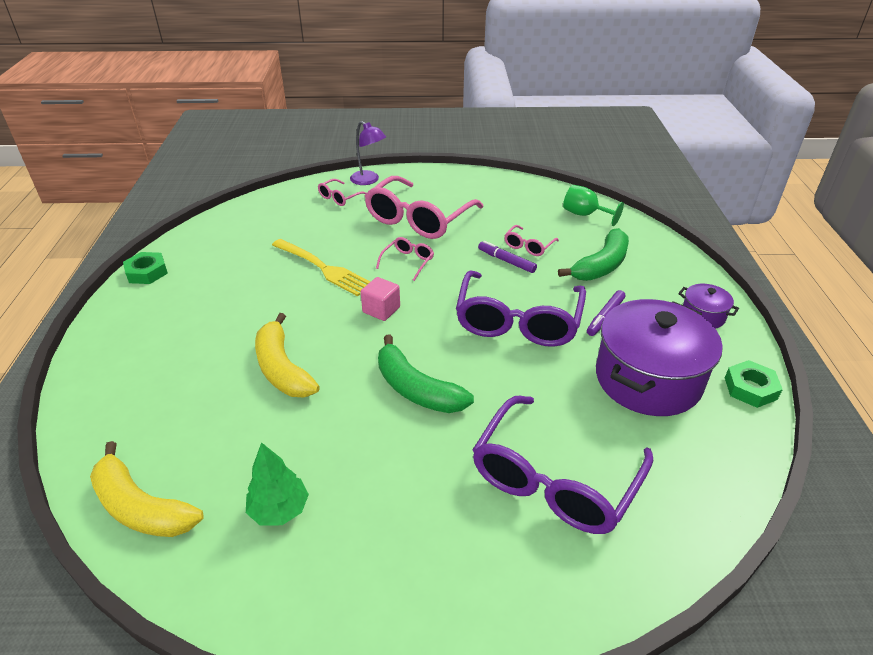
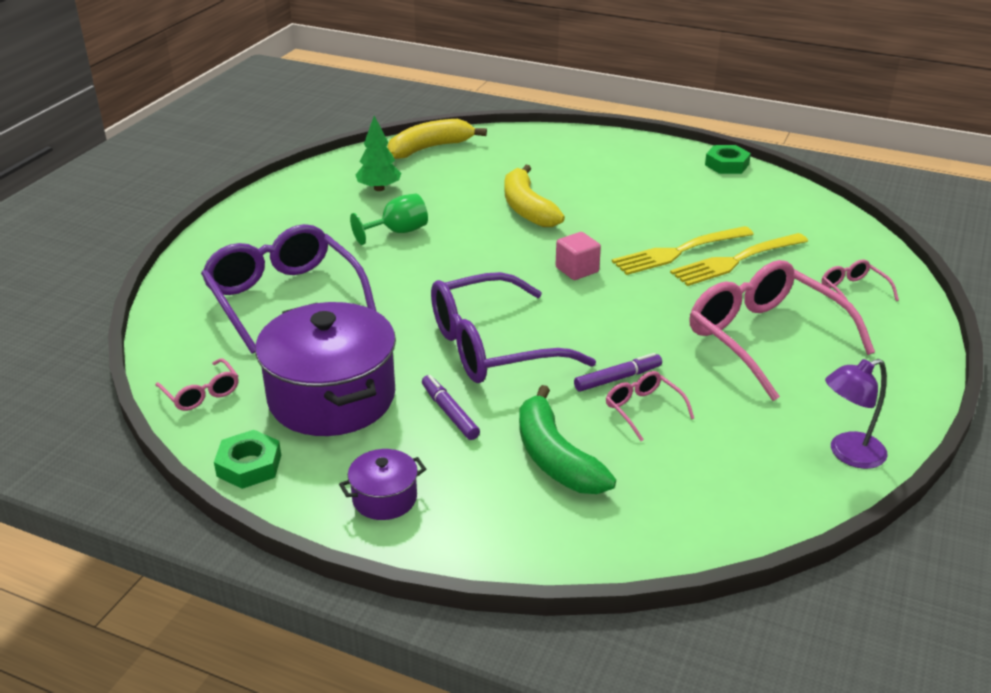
camera: 115 degrees right, 5 degrees down
yellow banana [255,313,320,397] -> yellow banana turned 105 degrees counterclockwise [505,165,565,227]
purple lamp [350,121,386,185] -> purple lamp moved to [825,359,888,469]
pink glasses [376,237,434,281] -> pink glasses moved to [156,358,239,411]
green banana [378,334,474,413] -> none
purple glasses [456,270,586,347] -> purple glasses turned 60 degrees counterclockwise [431,272,596,383]
green goblet [563,185,624,226] -> green goblet moved to [350,193,428,245]
none -> yellow fork [670,233,808,286]

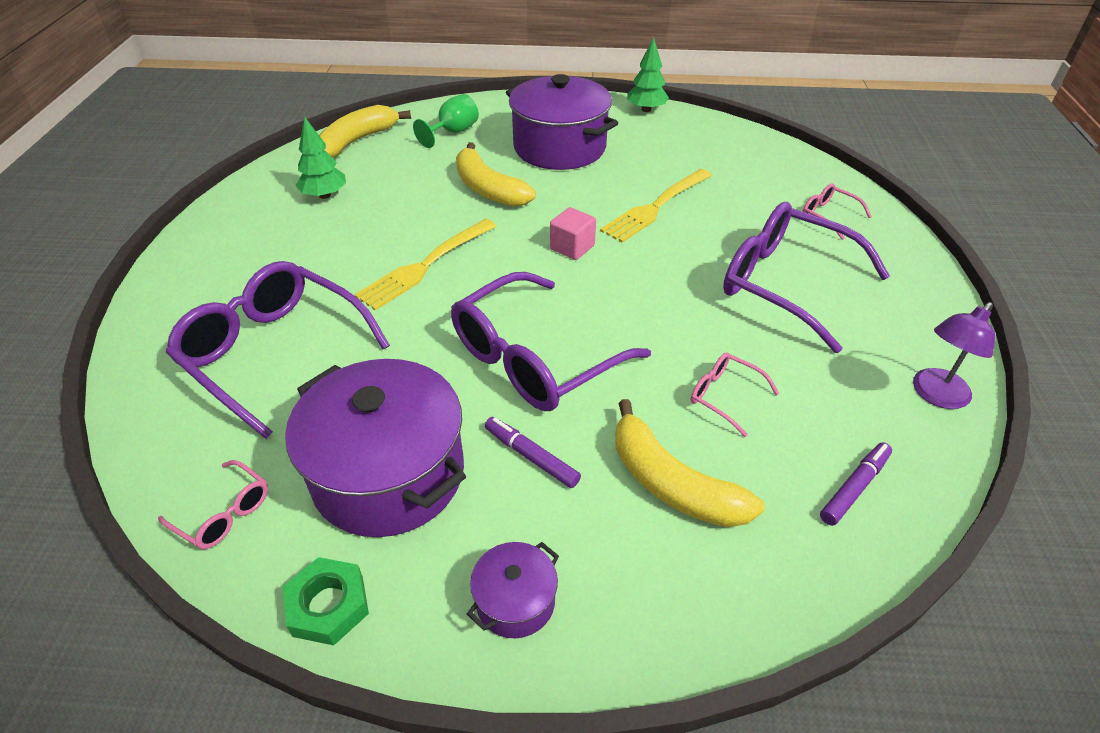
camera: 20 degrees left, 10 degrees up
green goblet [350,193,428,245] -> green goblet moved to [413,94,479,148]
green banana [519,385,616,494] -> yellow banana [615,399,765,527]
purple marker [574,353,662,392] -> purple marker moved to [820,442,892,526]
yellow fork [670,233,808,286] -> yellow fork moved to [354,219,497,310]
pink glasses [689,260,875,401] -> purple glasses [723,202,890,353]
green nut [705,145,751,174] -> green tree [627,37,669,112]
none -> purple pot [506,74,618,170]

